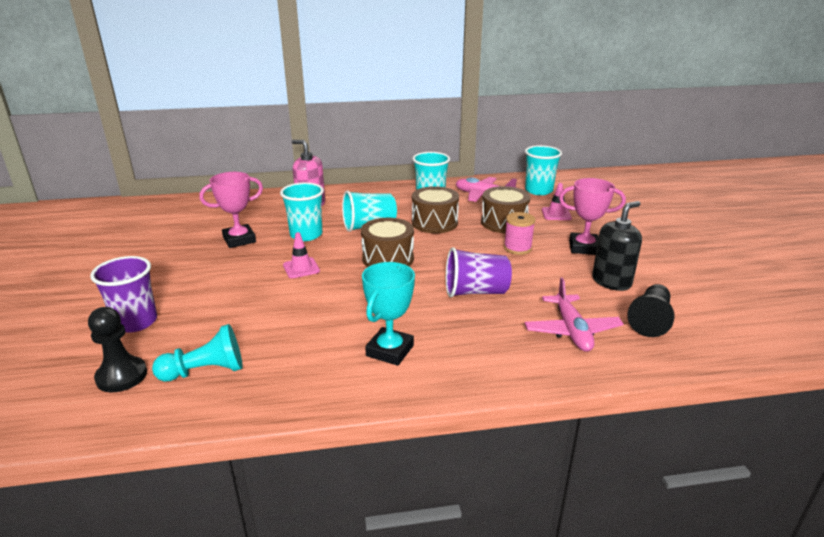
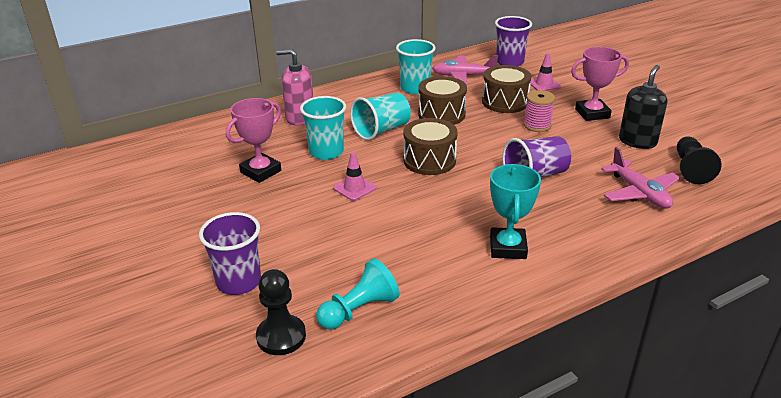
camera: 20 degrees left, 5 degrees up
turquoise cup [525,145,562,195] -> purple cup [495,16,532,66]

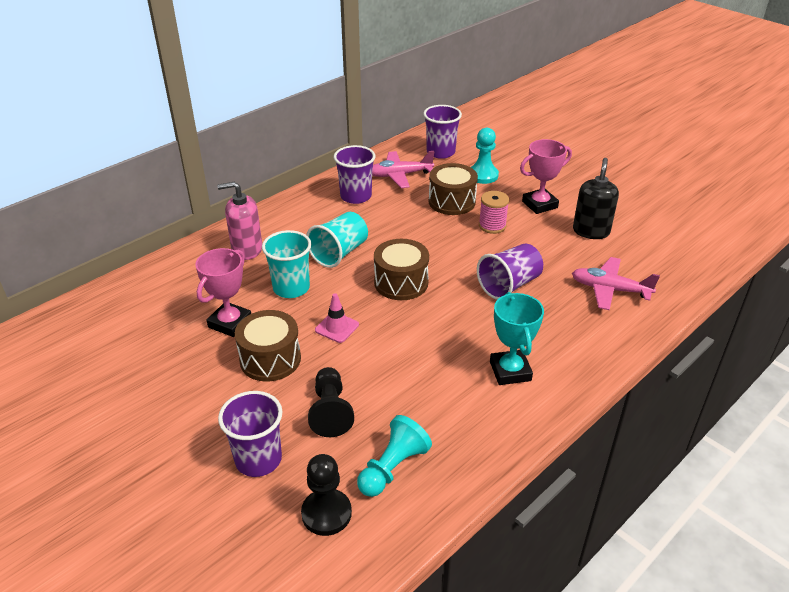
camera: 15 degrees left, 5 degrees up
turquoise cup [396,39,436,94] -> purple cup [334,145,375,204]
brown drum [418,76,467,125] -> brown drum moved to [235,310,301,382]
pink traffic cone [530,53,561,91] -> turquoise pawn [471,128,499,184]
pink plane [601,147,680,209] -> pink plane turned 150 degrees clockwise [572,257,660,310]
black pawn [677,136,721,184] -> black pawn moved to [308,367,354,437]

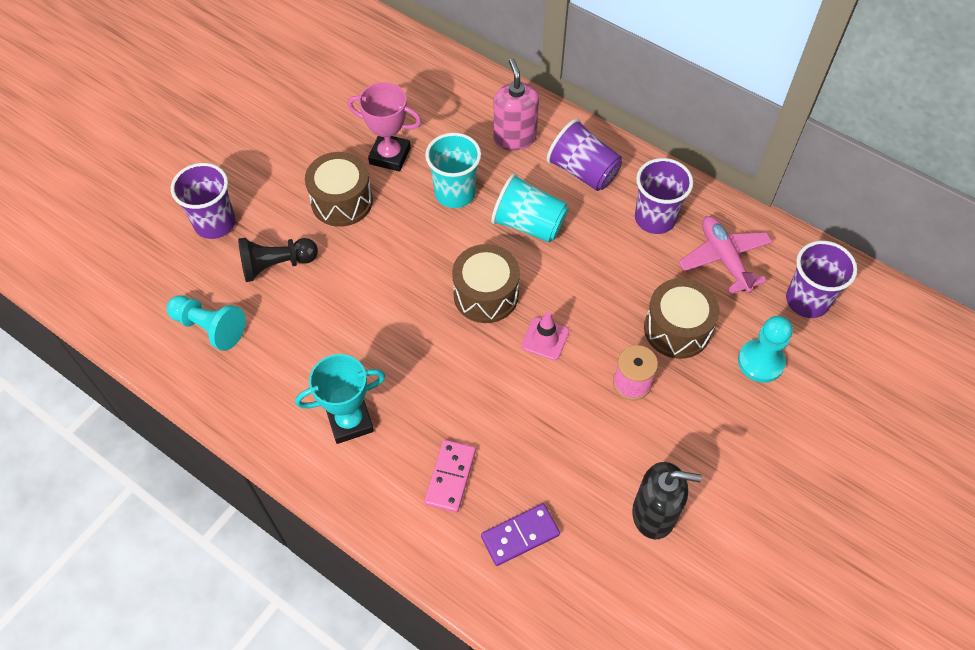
camera: 80 degrees right, 20 degrees up
black pawn [301,454,352,536] -> none
pink traffic cone [315,293,359,343] -> pink traffic cone moved to [521,311,569,360]
purple cup [477,244,543,300] -> purple cup moved to [547,118,622,191]
pink trophy [520,139,572,214] -> none
pink plane [572,257,660,310] -> purple domino [481,503,560,566]
none -> pink domino [424,440,476,513]

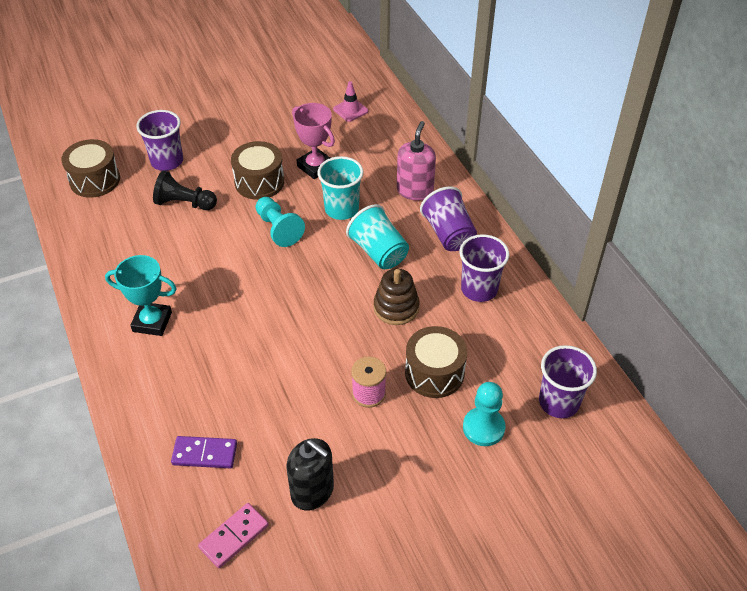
camera: 30 degrees right, 10 degrees down
turquoise pawn [167,295,246,351] -> turquoise pawn moved to [256,197,305,247]
pink domino [424,440,476,513] -> pink domino moved to [198,503,269,568]
brown drum [452,244,520,323] -> brown drum moved to [61,139,120,198]
pink traffic cone [521,311,569,360] -> pink traffic cone moved to [333,81,368,122]
pink plane [679,216,772,294] -> none
none -> brown stacking toy [374,269,420,325]

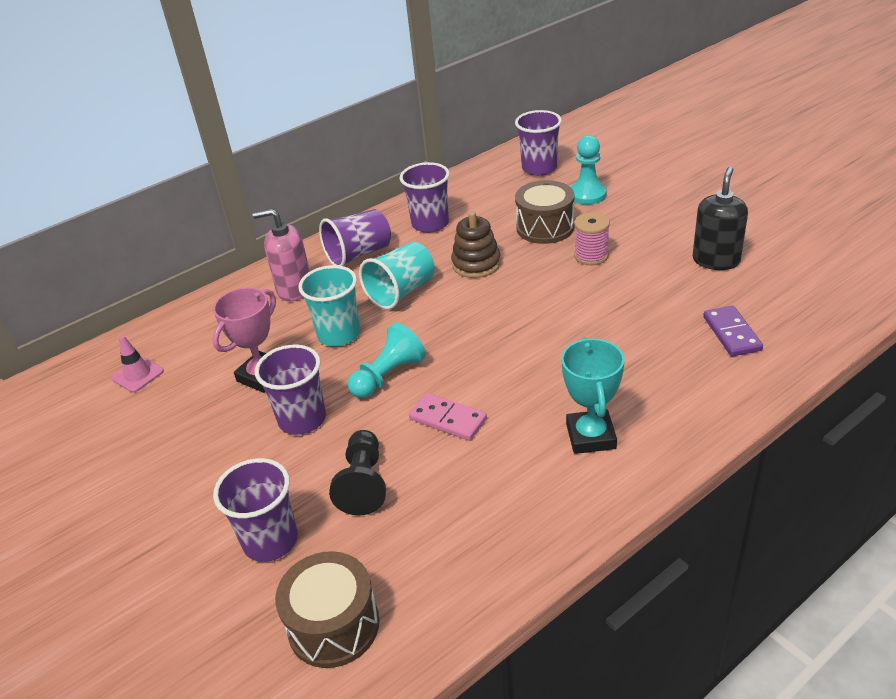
camera: 100 degrees left, 10 degrees down
pink domino [198,503,269,568] -> pink domino moved to [409,393,487,441]
brown drum [231,141,284,200] -> purple cup [255,344,326,435]

